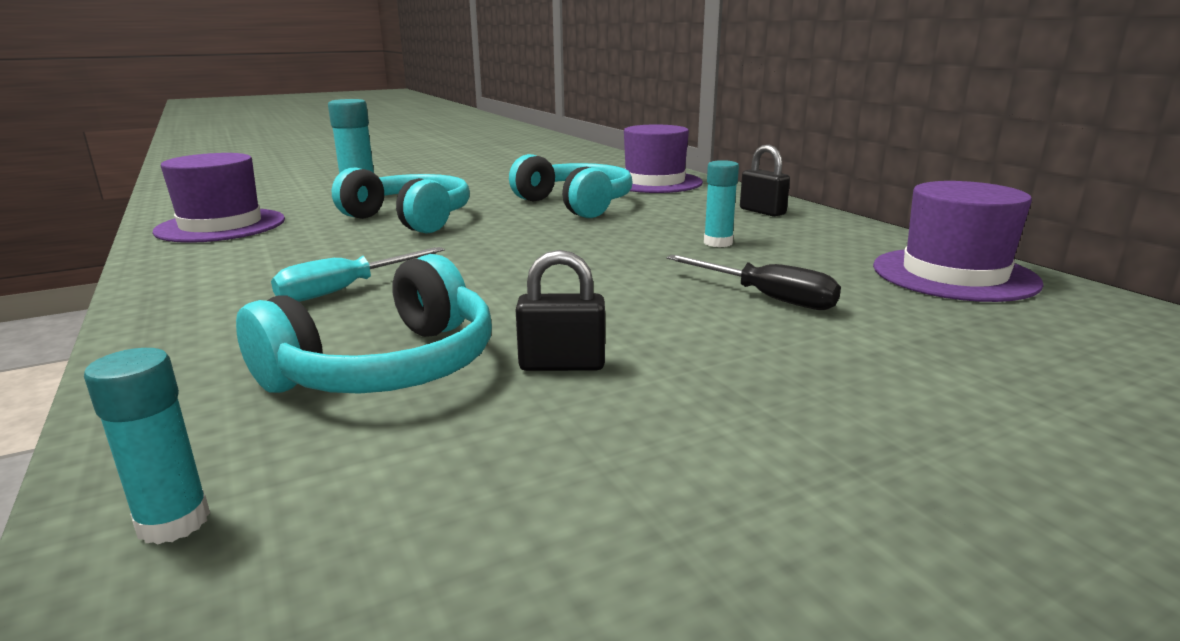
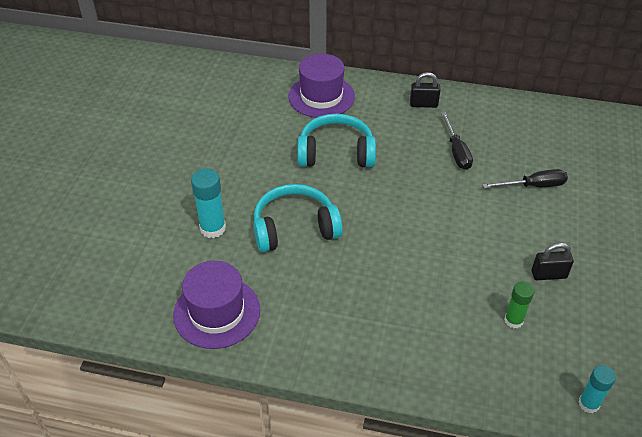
camera: 50 degrees left, 25 degrees up
turquoise headphones [236,254,492,394] -> green glue stick [504,281,534,328]
turquoise screwdriver [271,247,445,302] -> none
black padlock [516,250,605,371] -> black padlock turned 45 degrees clockwise [532,243,574,280]
turquoise glue stick [704,160,739,247] -> black screwdriver [441,112,473,170]
purple hat [873,181,1044,302] -> none

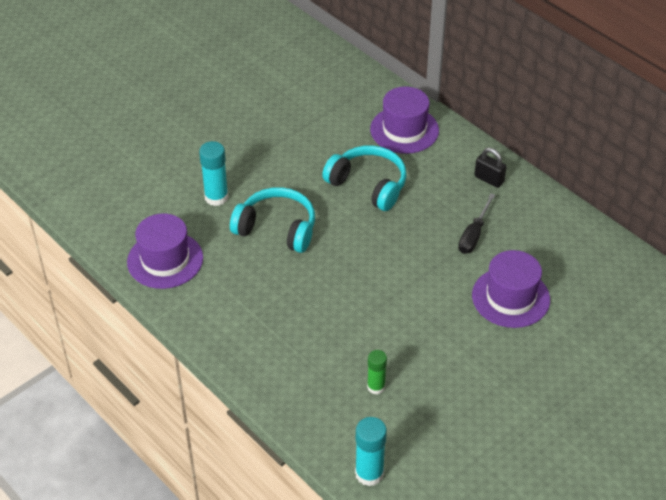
camera: 35 degrees right, 0 degrees up
black screwdriver [482,169,568,188] -> purple hat [472,250,550,328]
black padlock [532,243,574,280] -> none
turquoise glue stick [578,365,616,413] -> turquoise glue stick [355,417,387,486], size x1.51

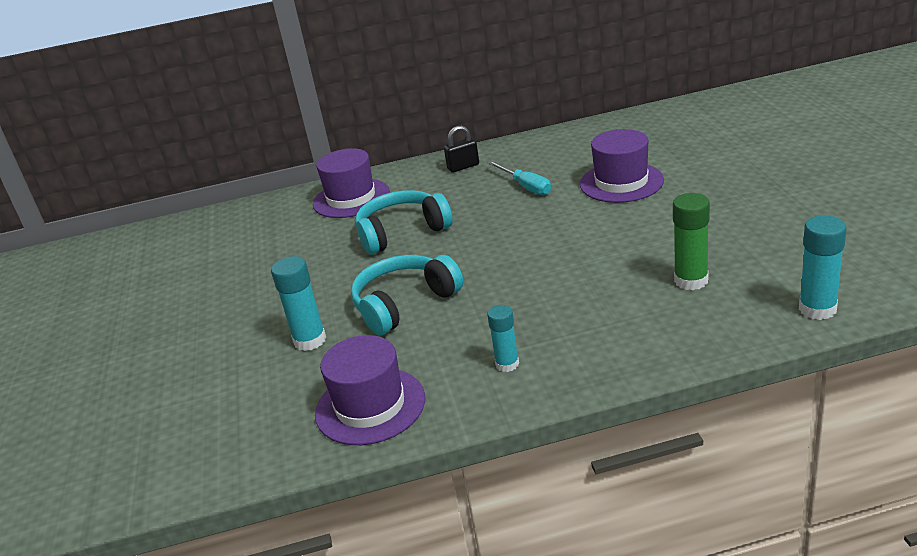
camera: 55 degrees left, 15 degrees down
green glue stick [367,350,387,395] -> green glue stick [673,193,710,290], size x1.51
black screwdriver [458,194,495,254] -> turquoise screwdriver [488,161,551,195]
none -> turquoise glue stick [487,305,519,372]

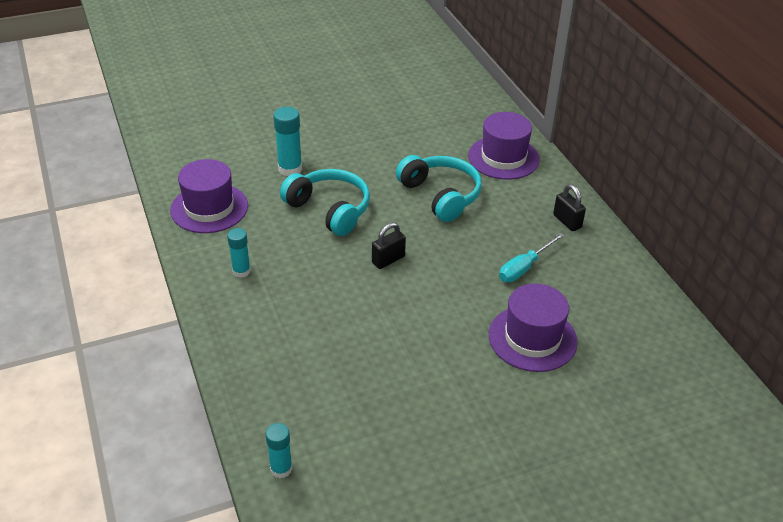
camera: 75 degrees right, 10 degrees up
green glue stick [673,193,710,290] -> none
turquoise glue stick [799,215,846,320] -> turquoise glue stick [266,423,292,478], size x0.66
none -> black padlock [372,222,406,269]

